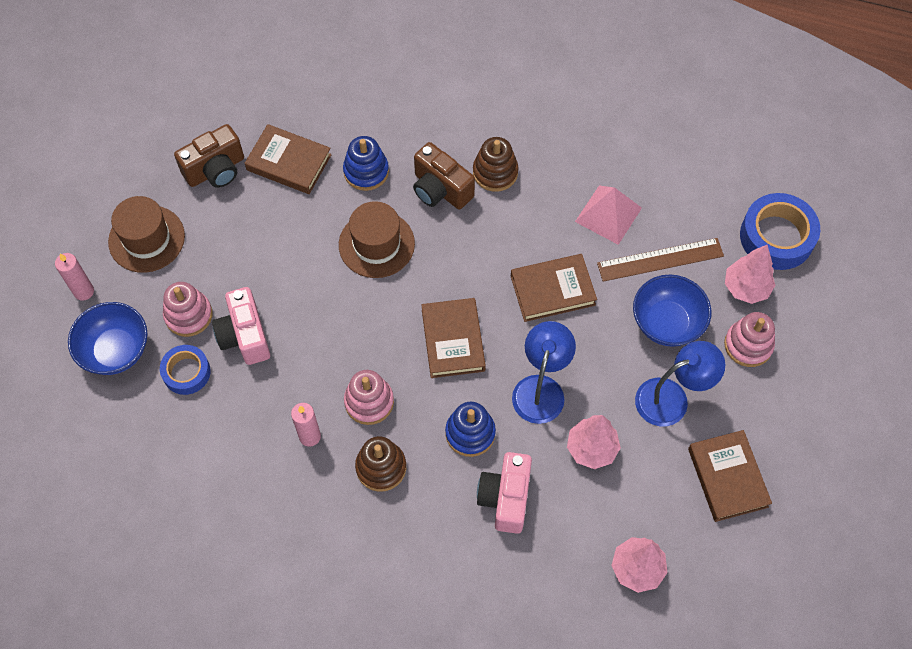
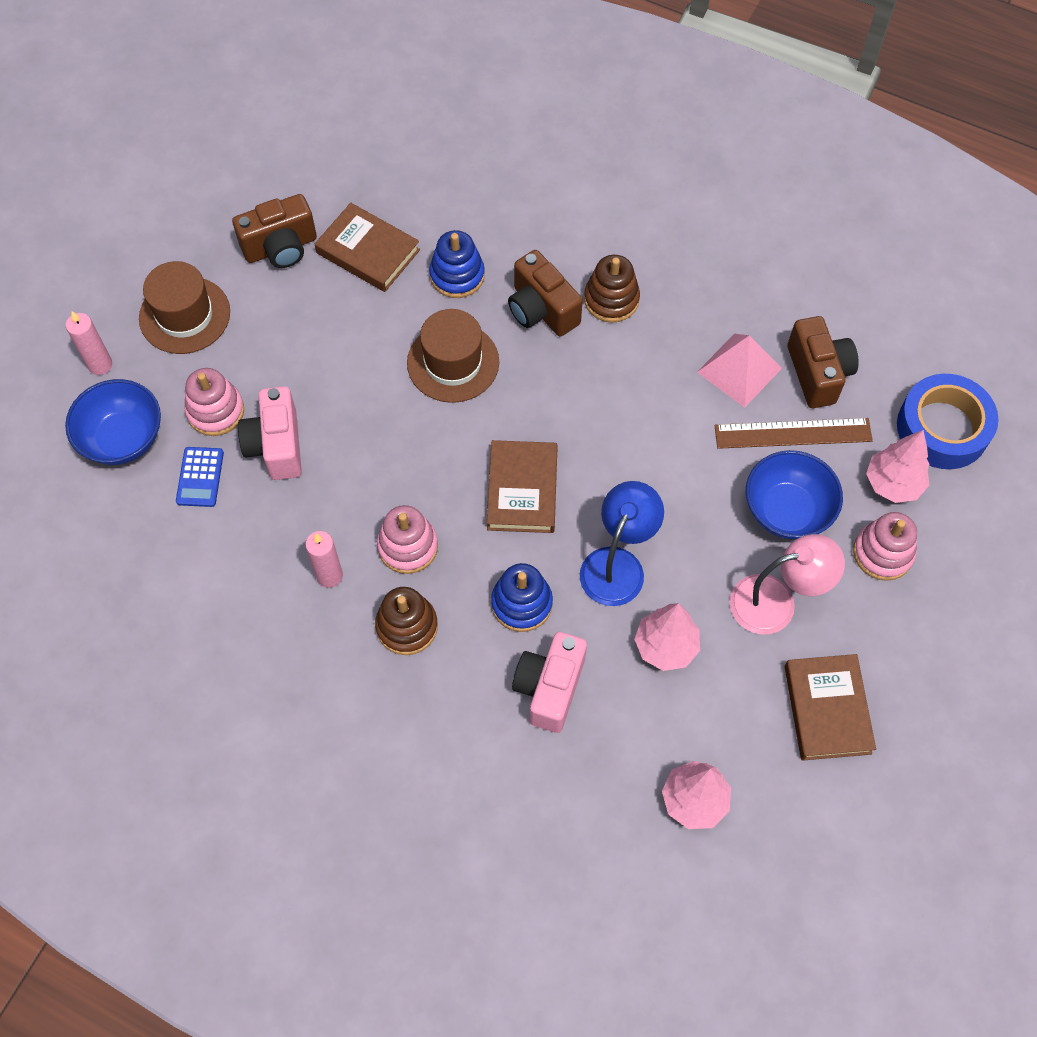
camera: 10 degrees right, 0 degrees up
blue tape [160,345,211,395] -> blue calculator [176,447,224,507]
brown book [511,254,597,322] -> none
blue lamp [635,341,725,426] -> pink lamp [729,534,845,635]
none -> brown camera [788,316,859,408]

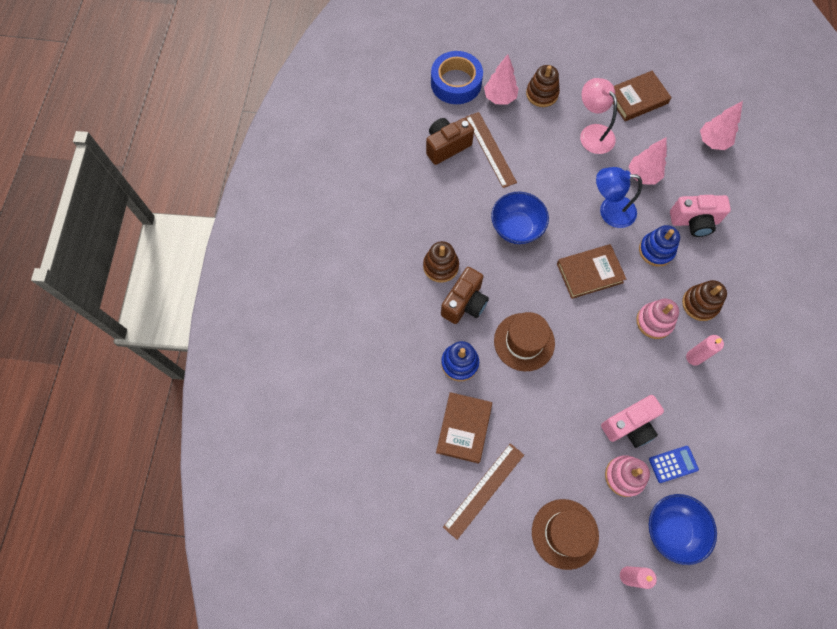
camera: 110 degrees left, 5 degrees up
brown camera [232,194,317,268] -> brown ruler [443,443,524,540]
pink pyramid [697,334,782,408] -> none
blue bowl [746,450,843,540] -> blue bowl moved to [491,192,549,244]
pink stacking toy [853,512,917,581] -> brown stacking toy [526,65,560,107]

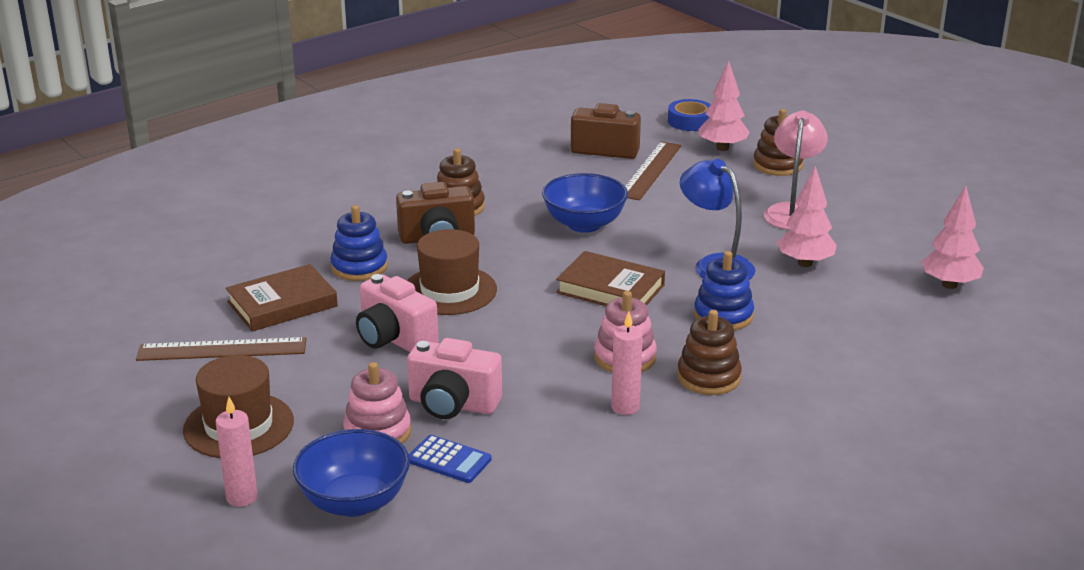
camera: 45 degrees right, 40 degrees down
blue tape [431,51,483,104] -> blue tape [668,99,711,131], size x0.61
brown book [613,71,672,121] -> none
pink camera [670,195,731,237] -> pink camera moved to [356,274,438,352]

